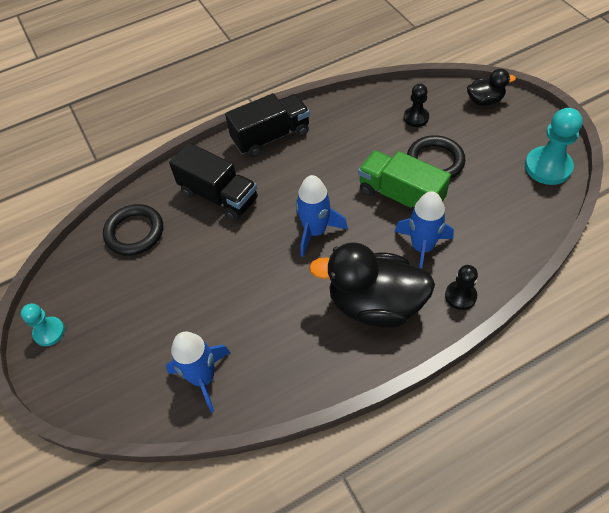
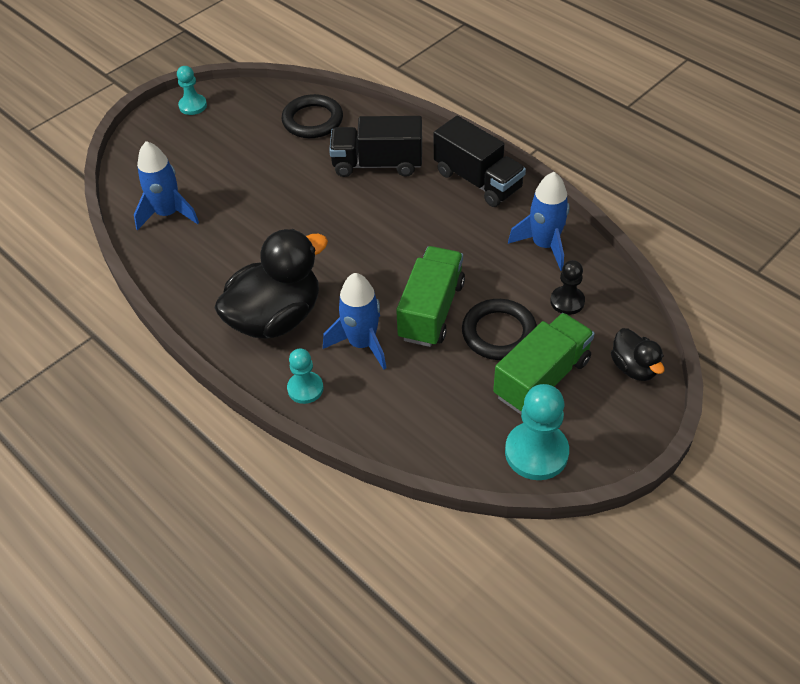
camera: 70 degrees right, 5 degrees down
black truck [169,143,258,221] -> black truck turned 75 degrees clockwise [329,116,422,177]
blue rocket [296,175,348,257] -> blue rocket moved to [508,172,570,271]
black duck [309,242,435,328] -> black duck turned 60 degrees clockwise [214,229,328,339]
black pawn [445,265,478,310] -> turquoise pawn [287,349,323,404]
none -> green truck [493,313,595,414]

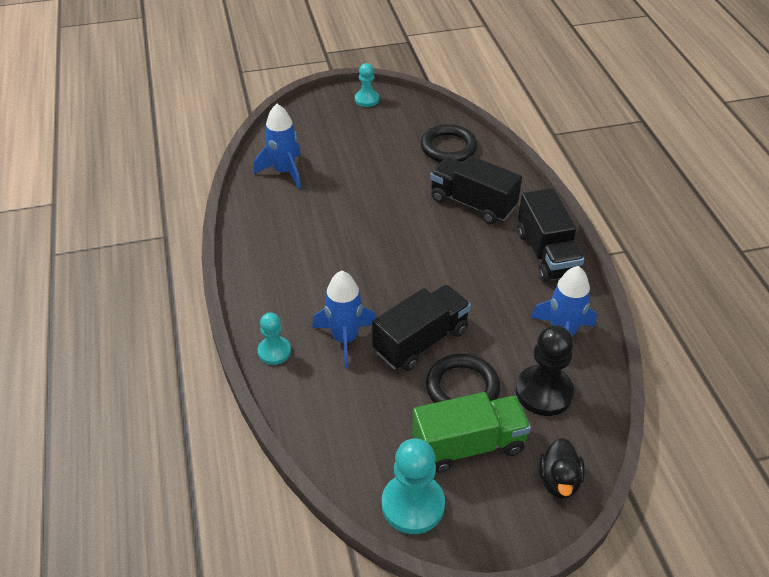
camera: 30 degrees right, 5 degrees down
black duck [214,229,328,339] -> none
green truck [396,246,465,347] -> black truck [372,285,471,371]
black pawn [550,260,585,315] -> black pawn [516,325,574,416], size x1.66

